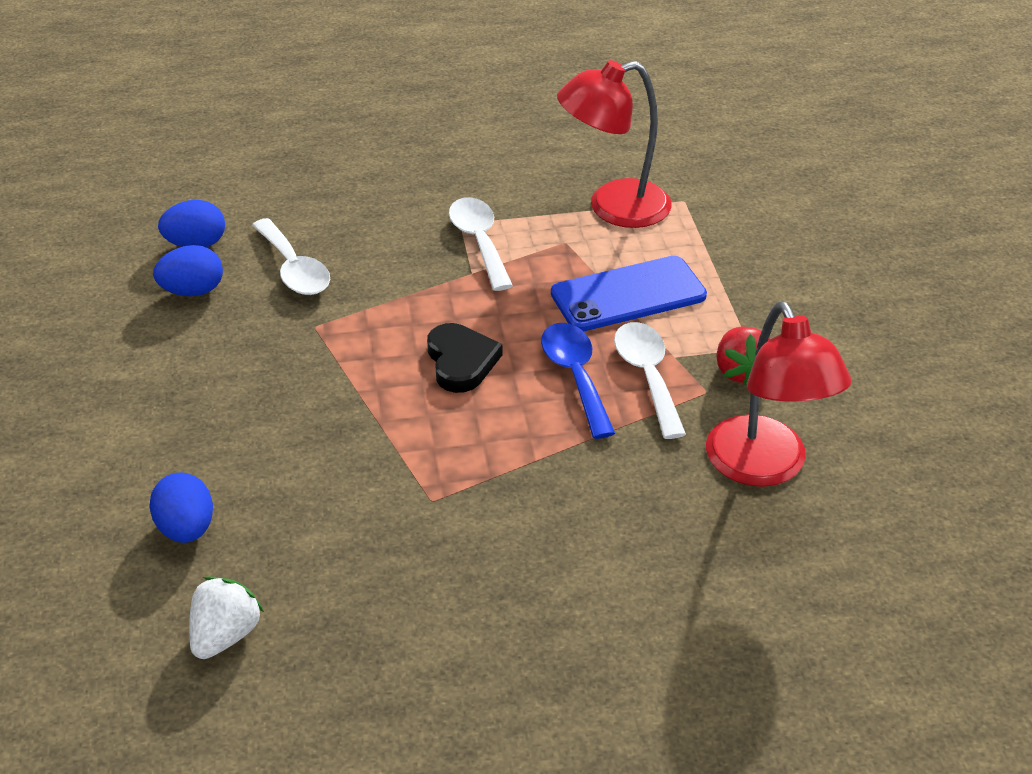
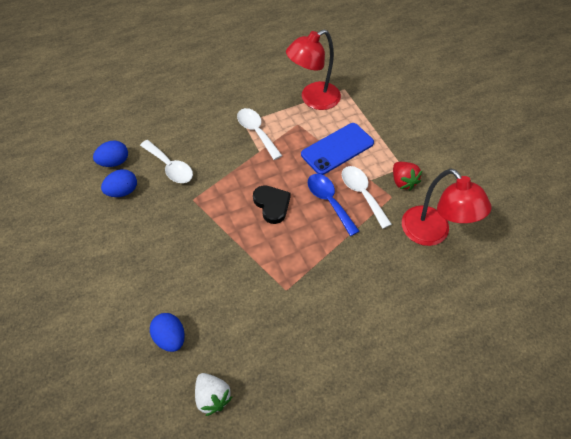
camera: 15 degrees left, 15 degrees up
white strawberry [189,577,264,659] -> white strawberry turned 135 degrees clockwise [195,373,232,416]

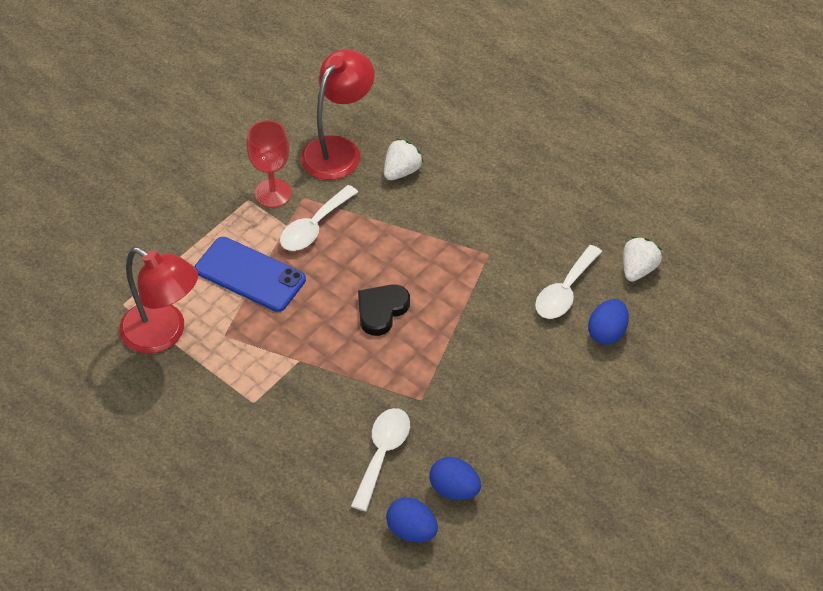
camera: 115 degrees left, 5 degrees down
white spoon [237,108,282,160] -> white spoon moved to [535,245,602,319]
blue spoon [308,174,359,236] -> none
red strawberry [393,162,422,190] -> red goblet [246,120,292,208]
none -> white strawberry [384,138,424,180]

